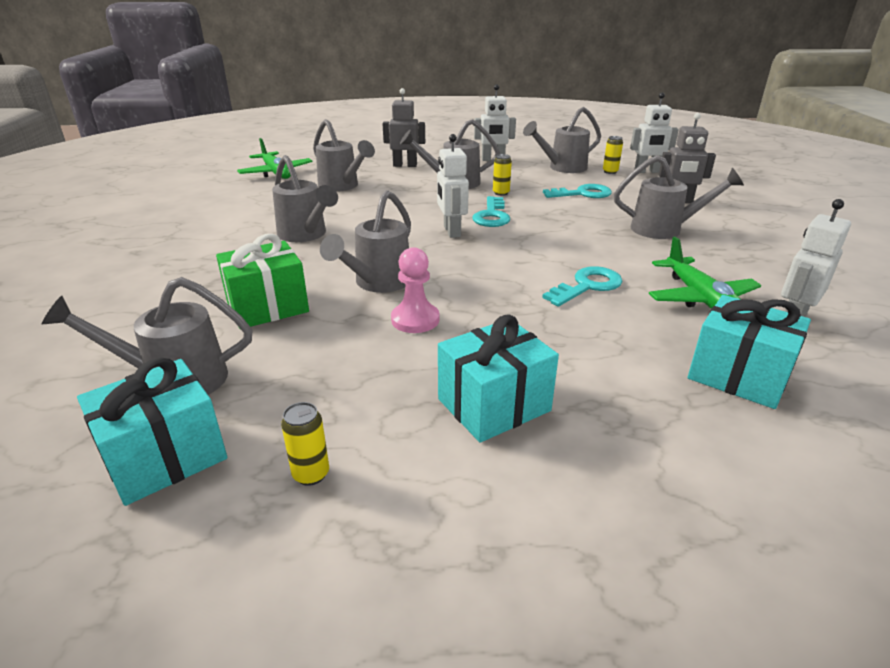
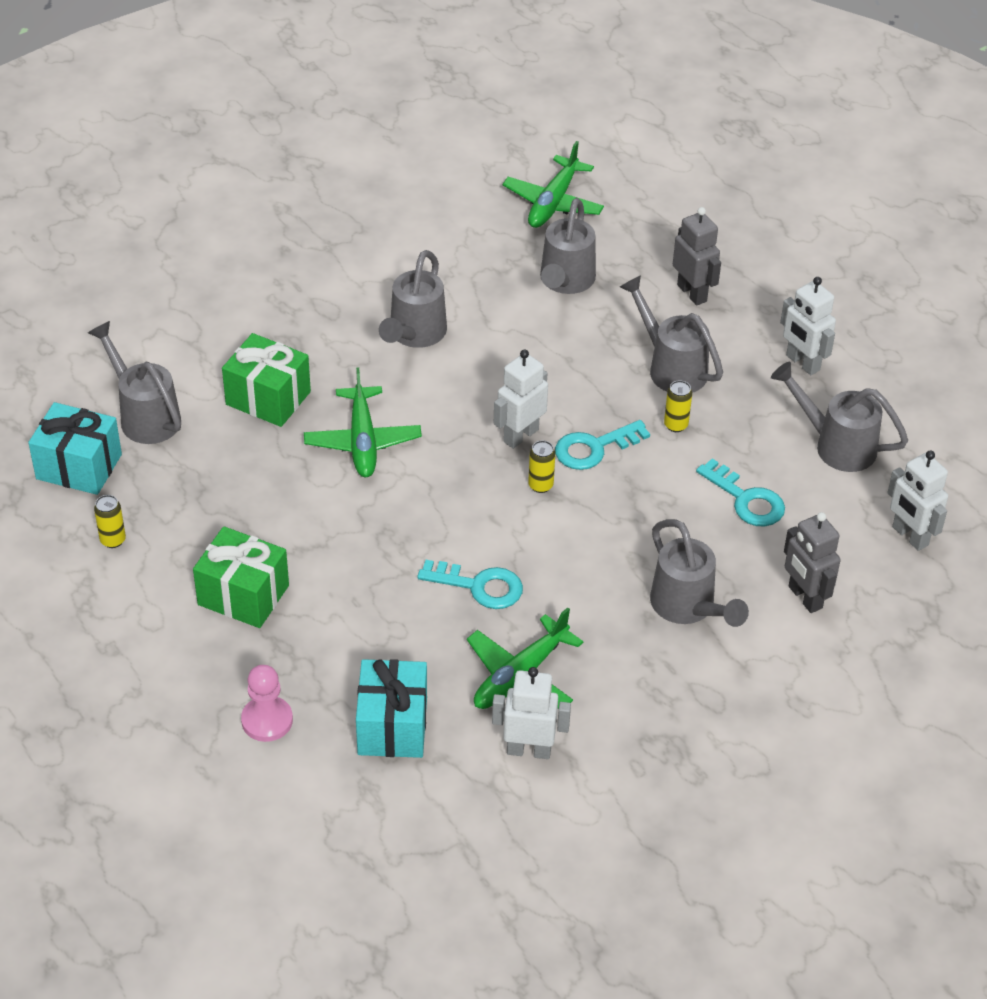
camera: 55 degrees right, 15 degrees up
grey watering can [320,190,411,293] -> green plane [304,367,422,477]
pink pawn [391,247,439,333] -> pink pawn moved to [241,665,293,742]
turquoise gift [438,314,559,443] -> green gift [193,526,289,628]
yellow can [603,136,623,174] -> yellow can moved to [528,440,555,493]

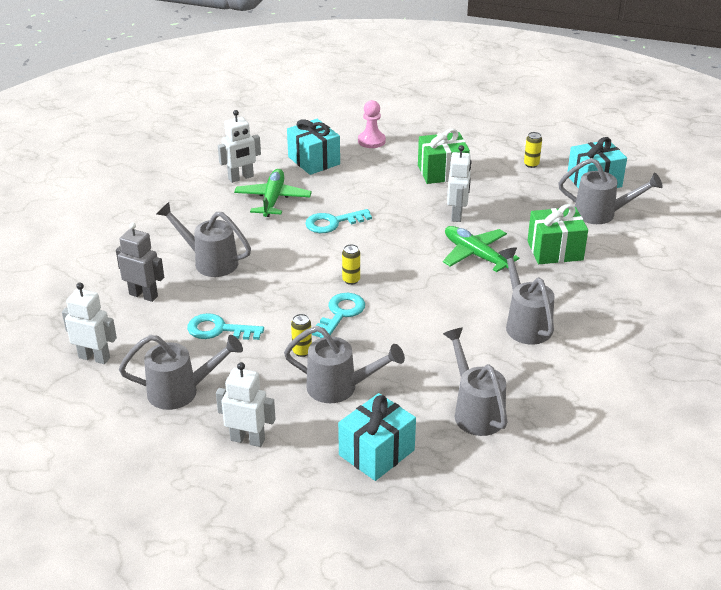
camera: 145 degrees right, 10 degrees down
white robot [494,350,548,449] -> white robot moved to [447,145,471,222]
green plane [503,141,604,228] -> none
grey robot [673,207,721,306] -> turquoise gift [338,393,416,481]

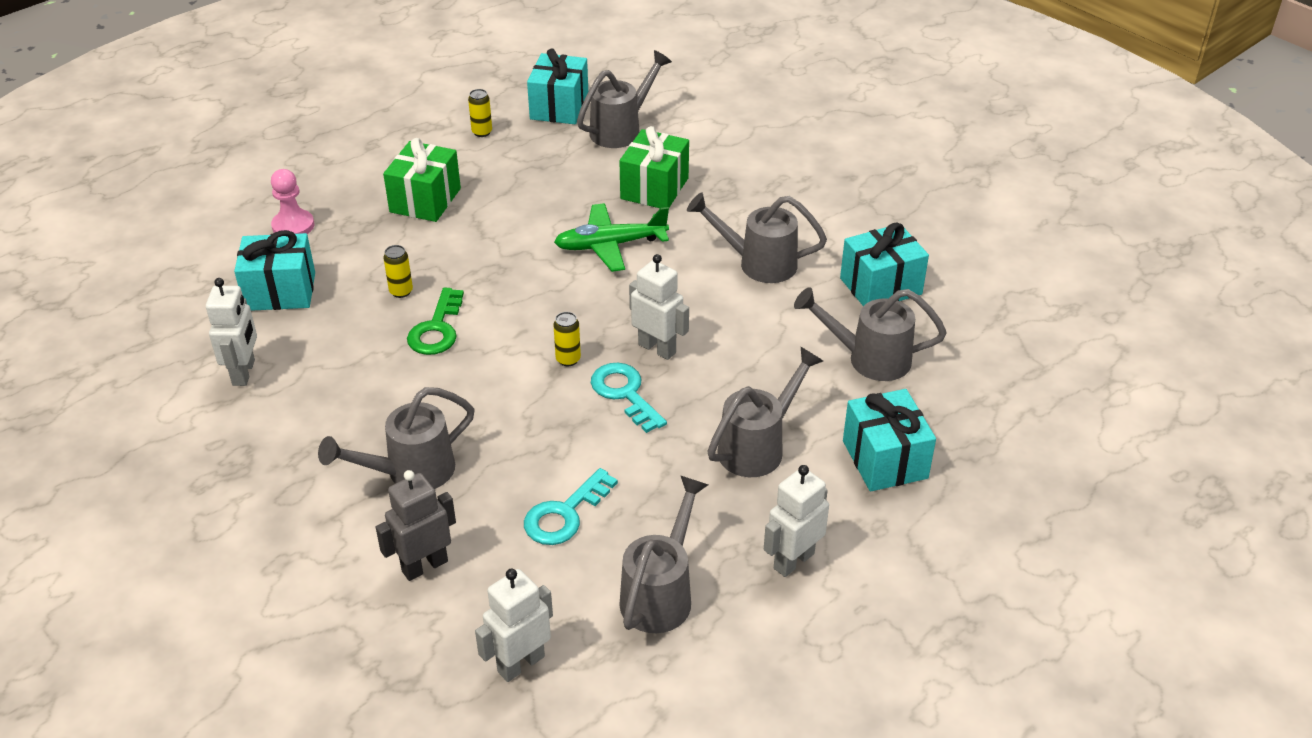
camera: 60 degrees left, 5 degrees up
green plane [234,169,312,217] -> none
yellow can [291,314,312,357] -> yellow can moved to [383,245,413,298]
turquoise key [305,209,372,233] -> green key [407,287,464,355]
white robot [447,145,471,222] -> white robot moved to [629,254,689,360]
none -> turquoise gift [840,222,929,306]

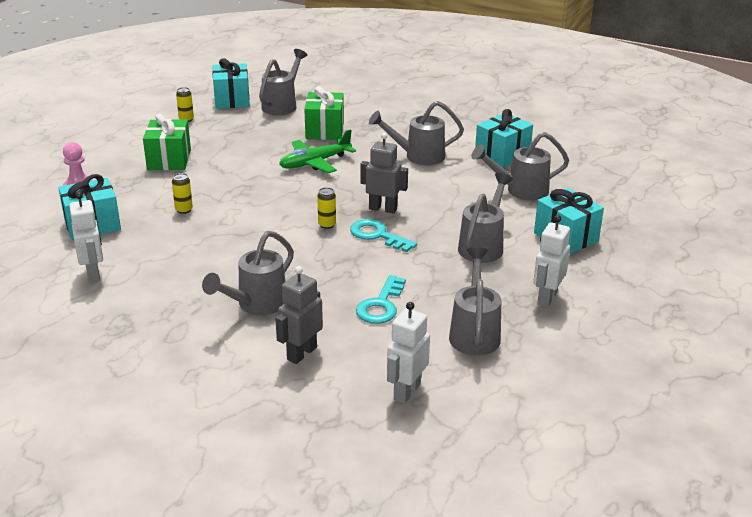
camera: 20 degrees left, 10 degrees down
green key [407,287,464,355] -> none
white robot [629,254,689,360] -> grey robot [360,133,408,214]

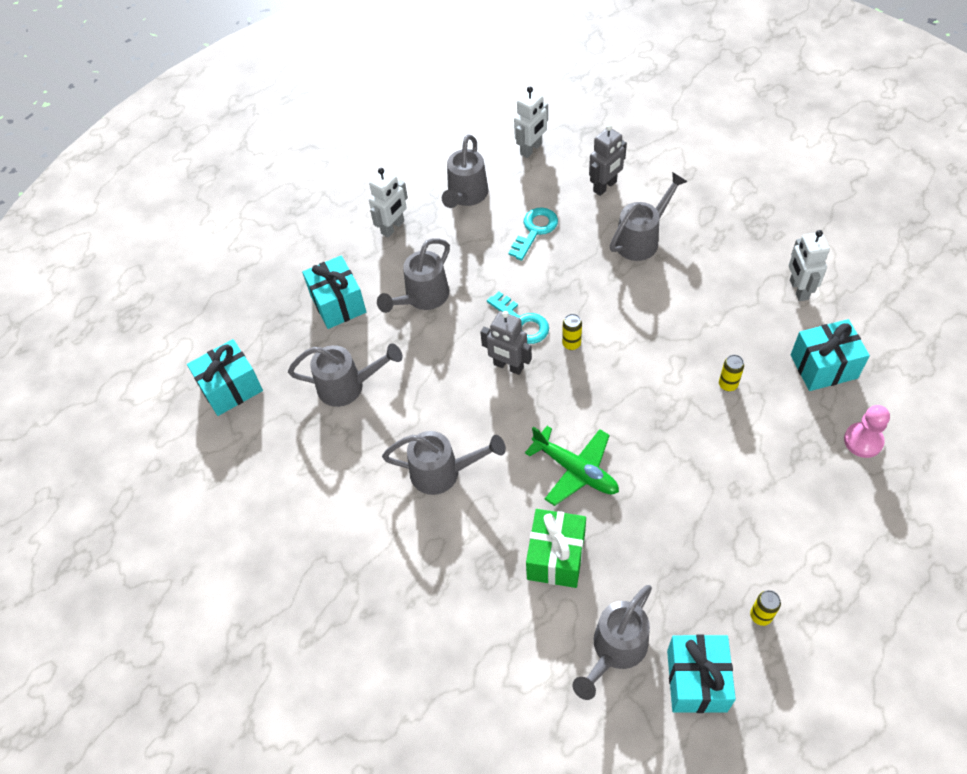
camera: 165 degrees left, 25 degrees up
green gift [143,114,191,170] -> none
green plane [279,129,356,173] -> green plane turned 60 degrees clockwise [525,426,619,506]
turquoise gift [475,109,533,168] -> turquoise gift moved to [187,339,263,416]

